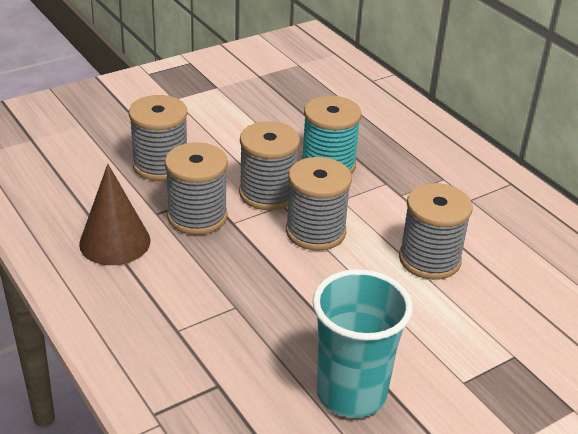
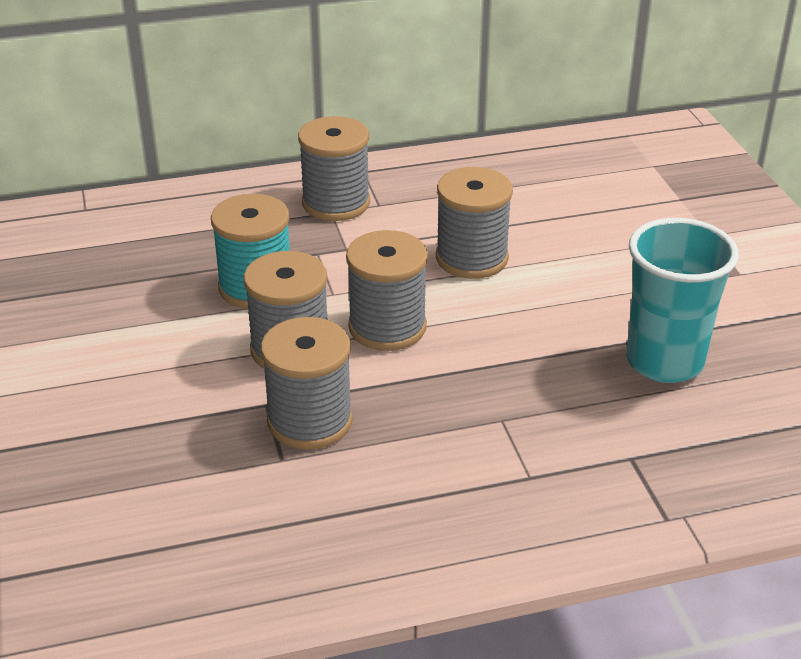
camera: 70 degrees left, 0 degrees up
brown cone [79,164,151,265] -> none
grey spool [129,95,187,181] -> grey spool moved to [298,116,370,221]

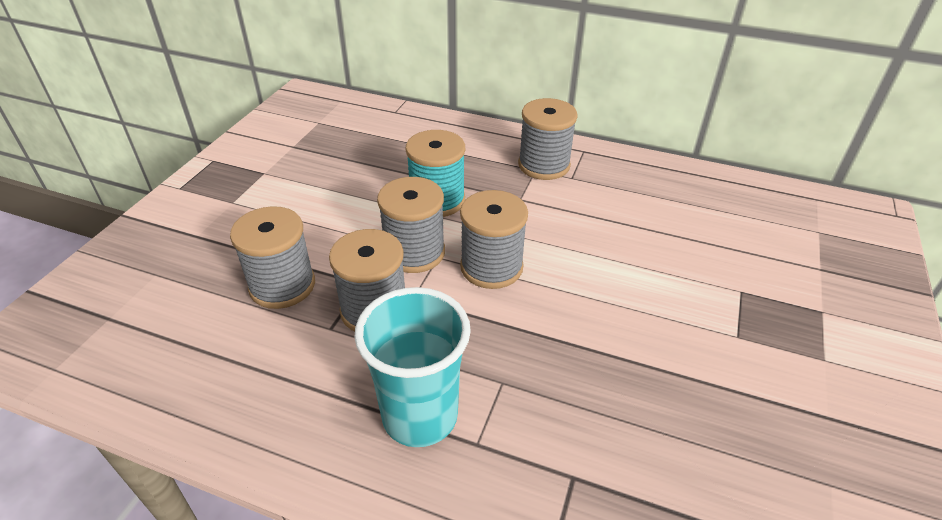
camera: 35 degrees right, 5 degrees up
grey spool [436,167,513,279] -> grey spool moved to [230,206,315,309]
turquoise cup [626,218,739,383] -> turquoise cup moved to [354,287,471,447]

